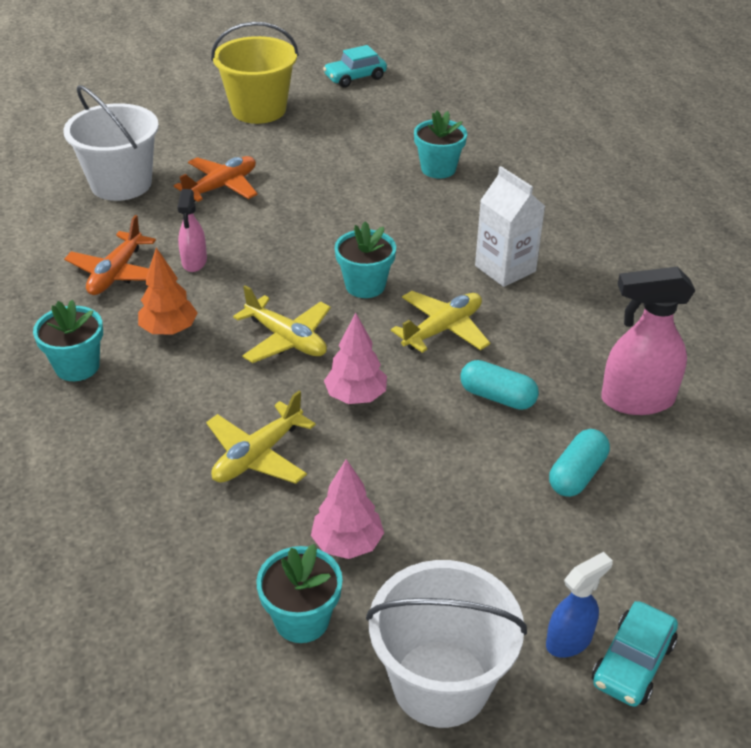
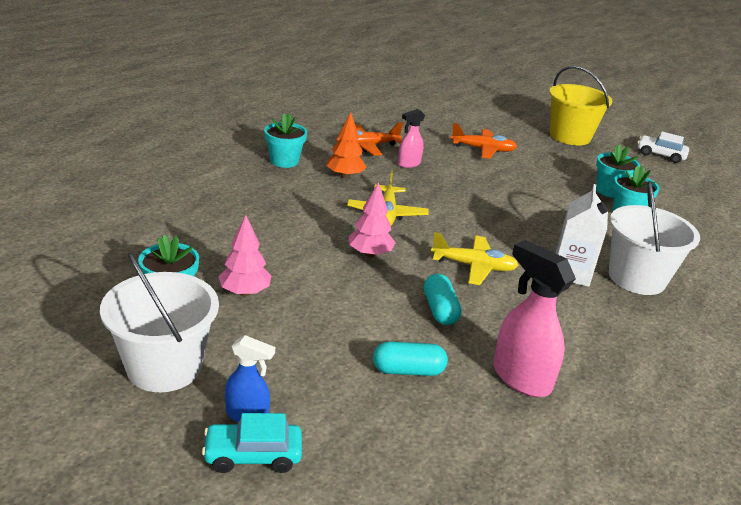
camera: 50 degrees right, 10 degrees down
white bucket [63,85,159,201] -> white bucket moved to [609,181,700,295]
yellow plane [206,391,316,484] -> none
turquoise car [323,45,387,87] -> white car [637,132,689,163]
turquoise flower pot [335,221,396,298] -> turquoise flower pot moved to [596,144,640,198]

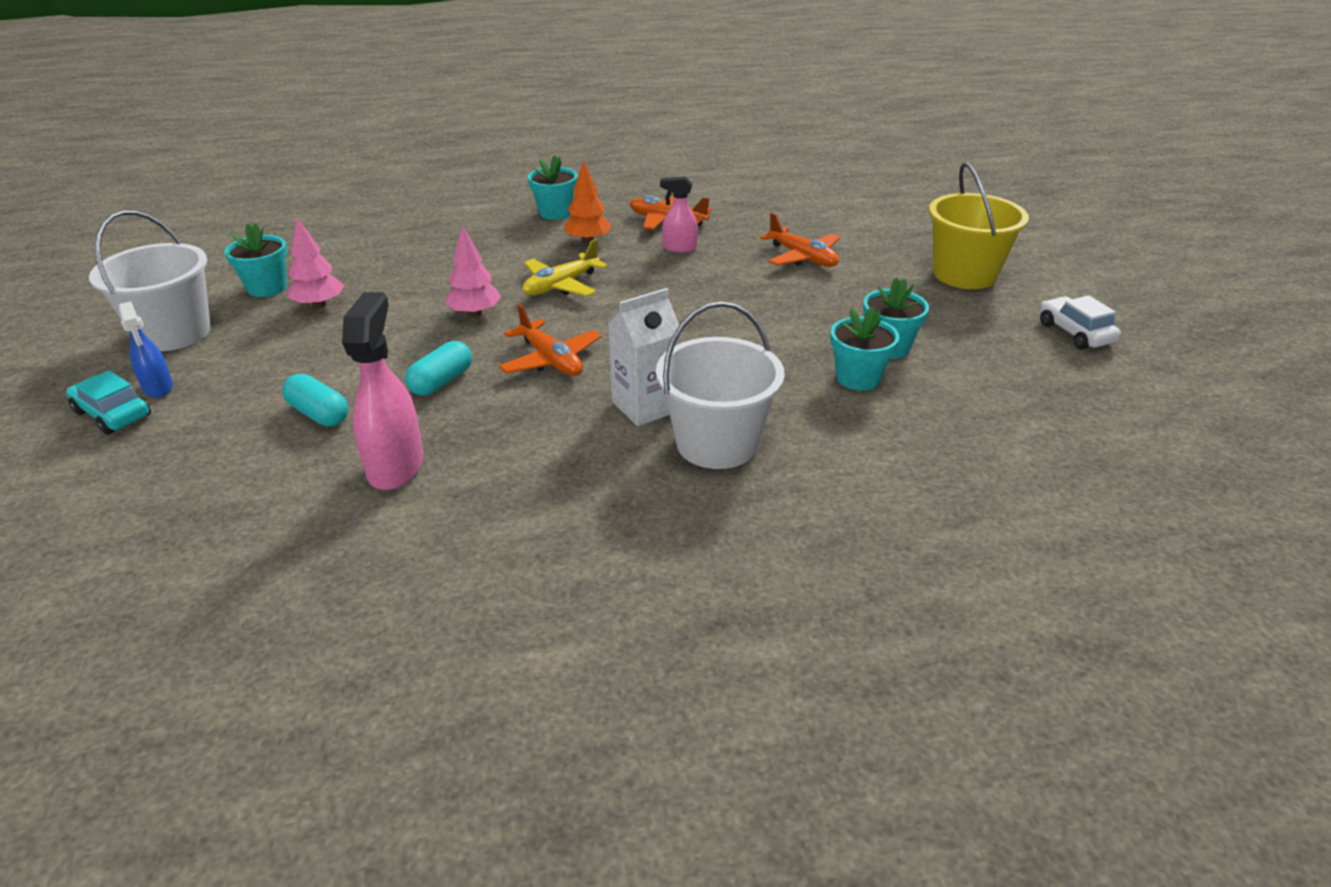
camera: 45 degrees right, 5 degrees up
yellow plane [431,232,519,285] -> orange plane [499,304,602,376]

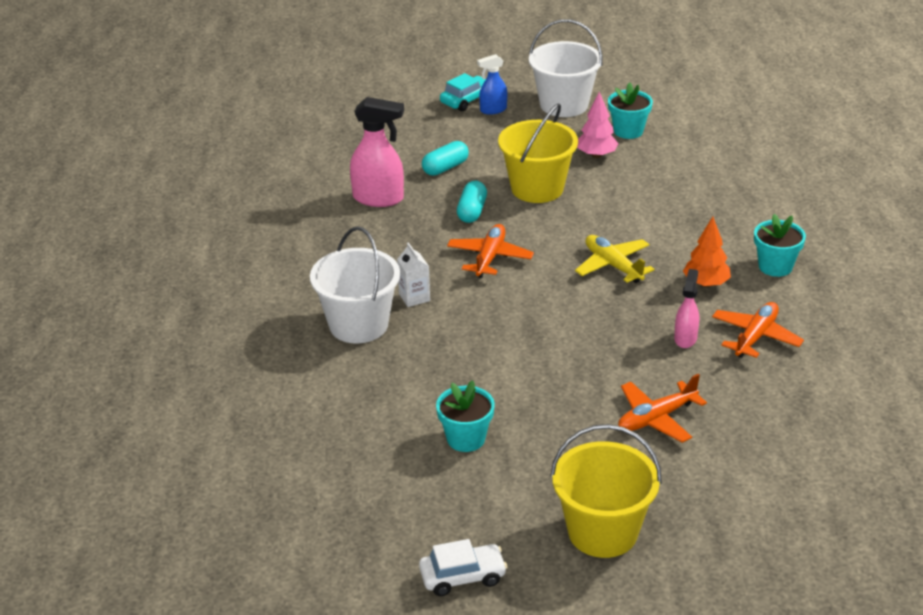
camera: 100 degrees right, 0 degrees up
turquoise capsule [405,341,472,396] -> turquoise capsule turned 60 degrees clockwise [457,181,487,223]
pink tree [445,225,501,317] -> none
orange plane [499,304,602,376] -> orange plane turned 135 degrees clockwise [447,224,534,278]
white carton [608,288,682,426] -> white carton [397,242,430,307], size x0.64
turquoise flower pot [831,307,900,391] -> none
none -> yellow bucket [498,103,578,203]

